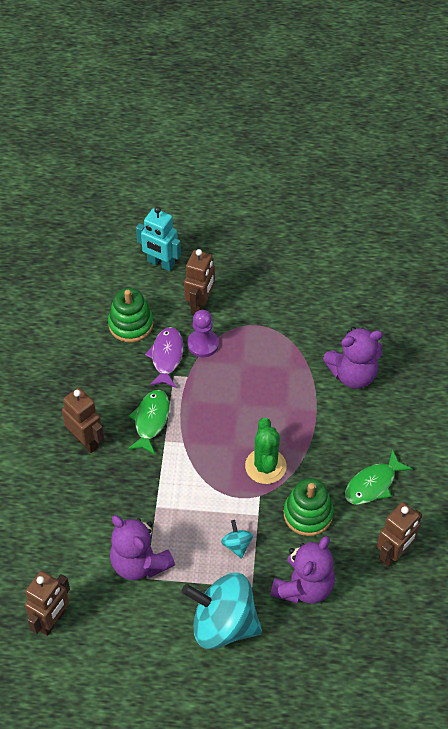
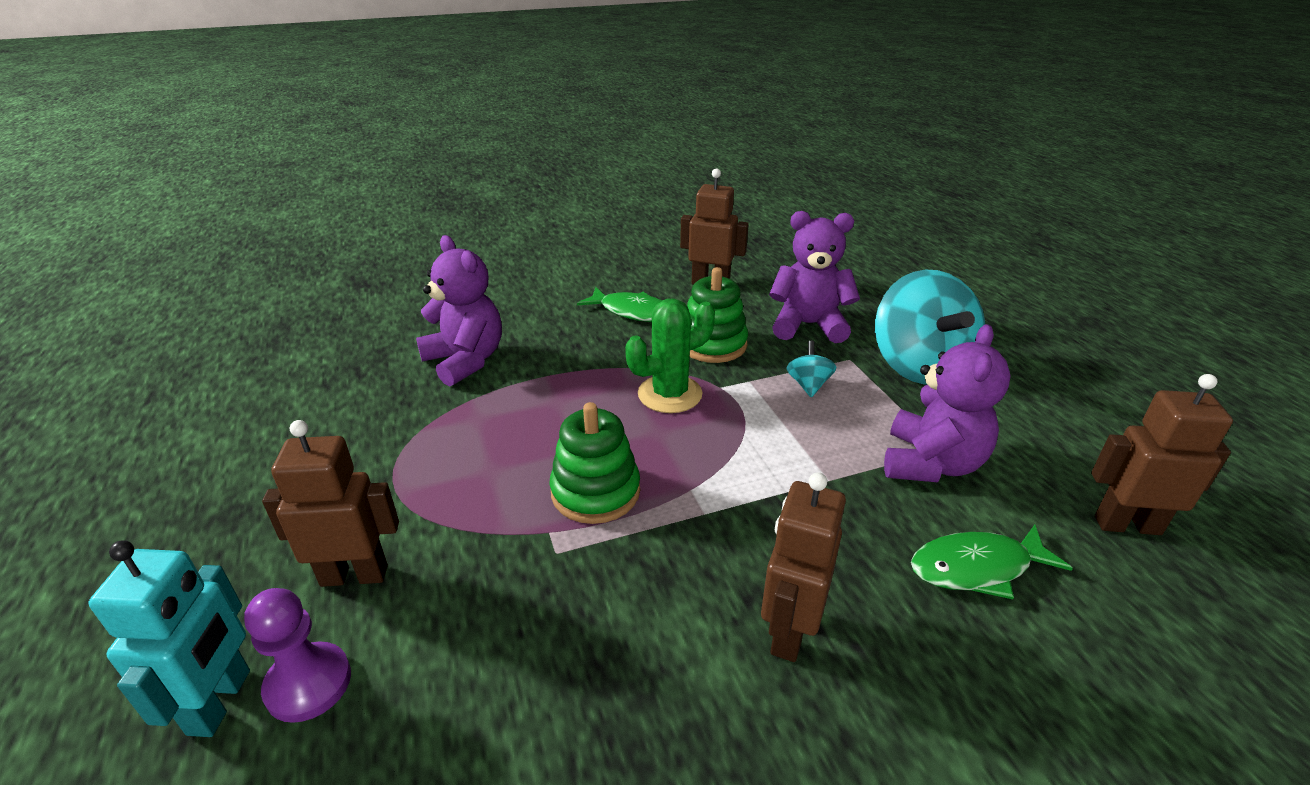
camera: 115 degrees left, 20 degrees down
green stacking toy [108,288,153,342] -> green stacking toy moved to [550,402,640,524]
green fish [128,390,169,455] -> green fish moved to [911,525,1073,599]
purple fish [145,327,183,388] -> none
purple pawn [187,310,219,357] -> purple pawn moved to [244,588,351,723]
turquoise spinning top [221,520,253,559] -> turquoise spinning top turned 135 degrees clockwise [787,341,836,397]

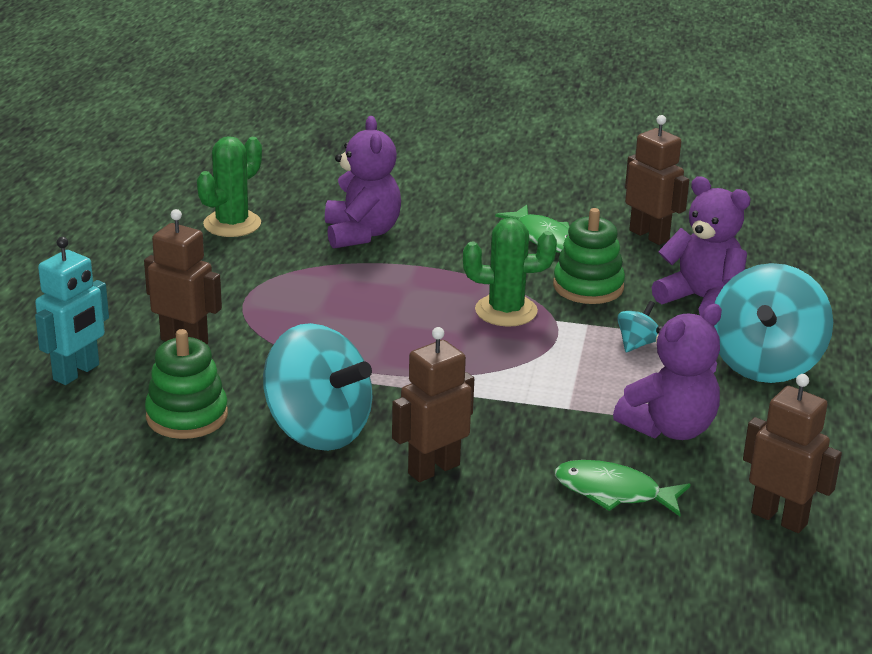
camera: 30 degrees right, 5 degrees down
purple pawn [244,588,351,723] -> none
green stacking toy [550,402,640,524] -> green stacking toy moved to [145,329,228,439]
none -> green cactus [197,136,262,237]
none -> turquoise spinning top [263,323,372,451]

